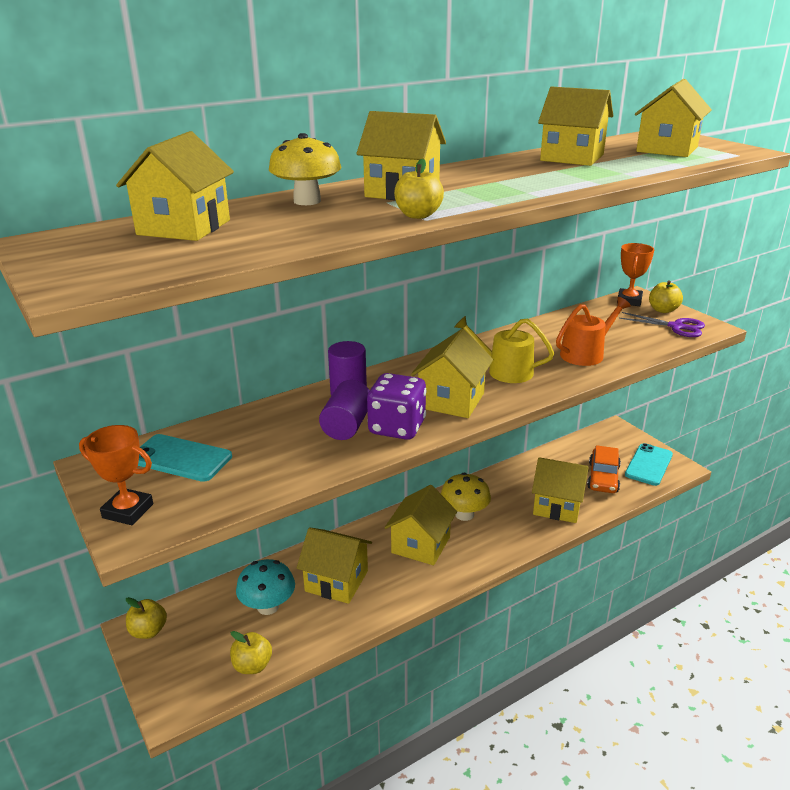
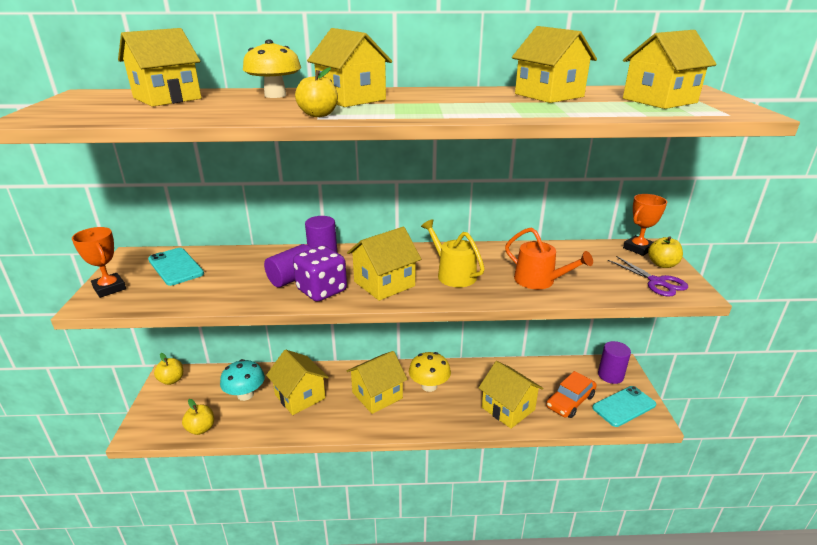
camera: 30 degrees right, 0 degrees up
orange watering can [556,297,631,366] -> orange watering can turned 45 degrees clockwise [505,227,593,289]
none -> purple cylinder [598,341,631,384]

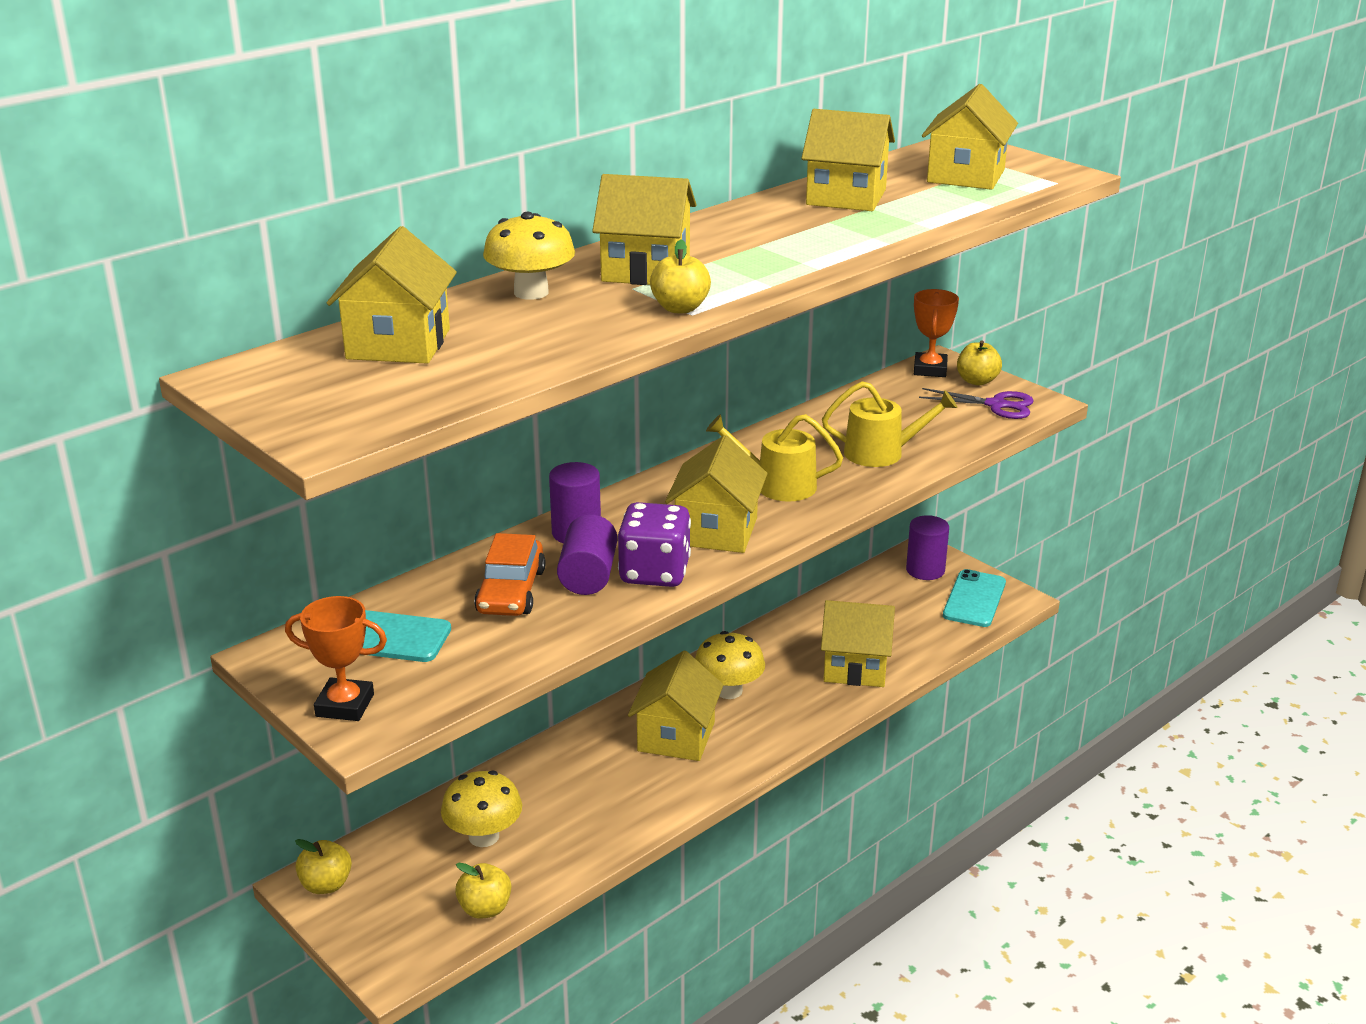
camera: 40 degrees left, 0 degrees up
turquoise mushroom [220,359,265,401] -> yellow mushroom [441,771,522,847]
yellow house [266,349,329,415] -> none
orange watering can [505,227,593,289] -> yellow watering can [822,381,957,467]
orange car [546,371,597,418] -> orange car moved to [474,533,546,616]

